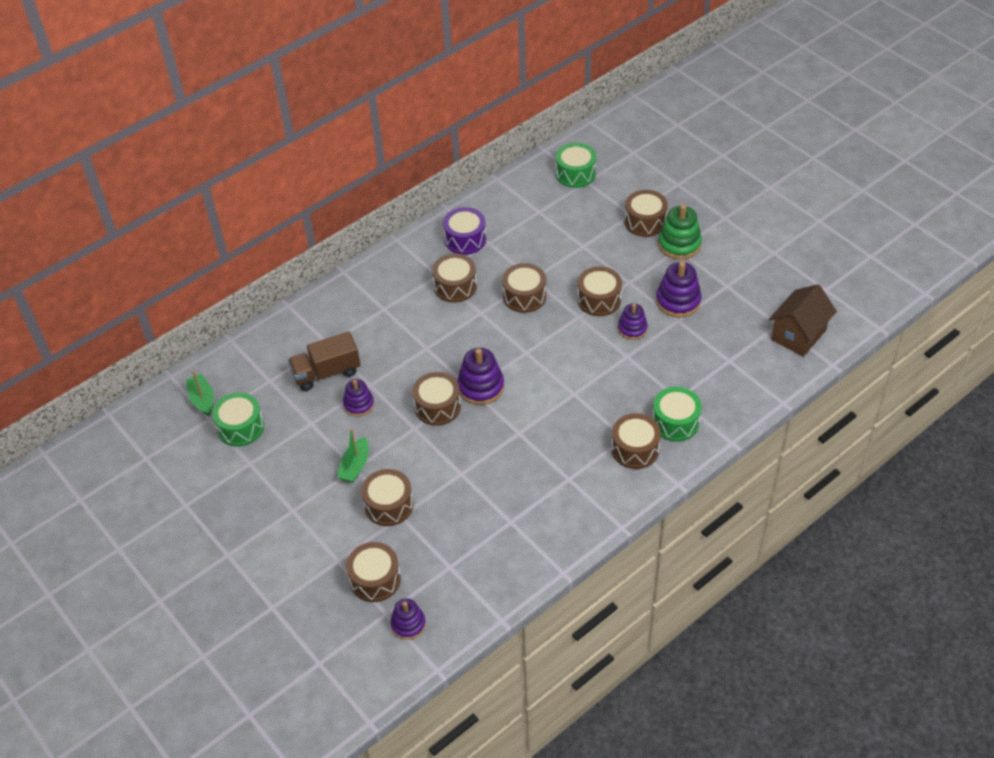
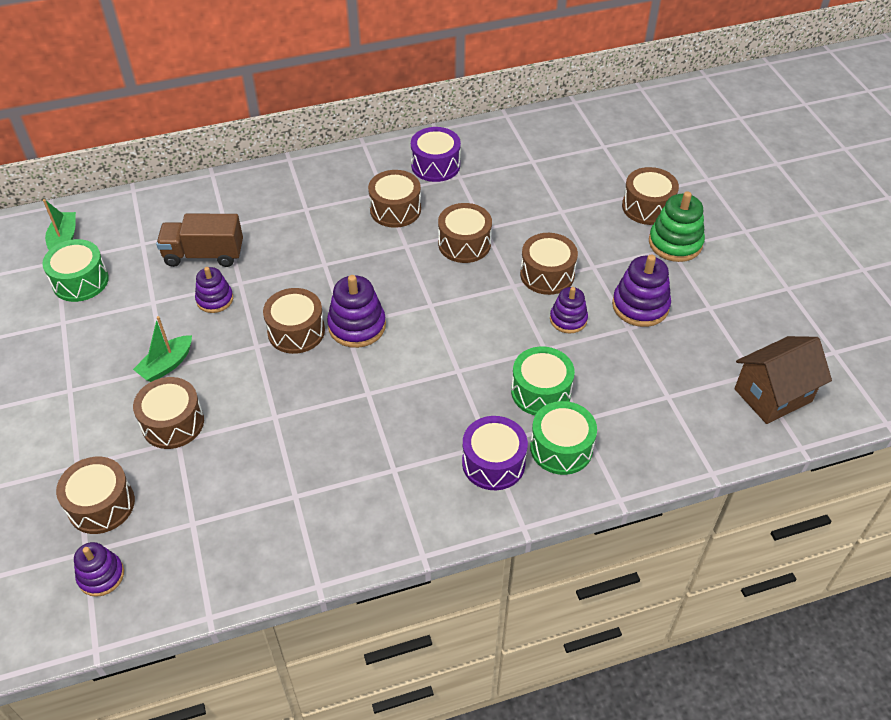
camera: 20 degrees right, 0 degrees up
green drum [556,143,596,188] -> green drum moved to [511,347,575,415]
brown drum [611,413,661,469] -> purple drum [462,416,528,490]

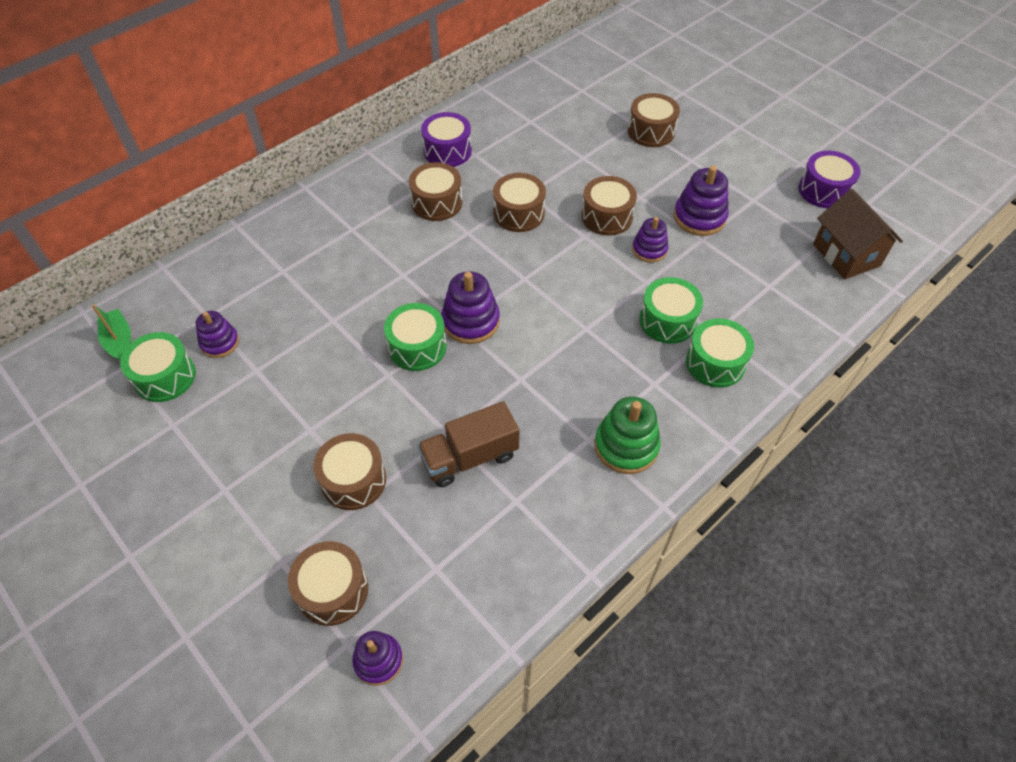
camera: 25 degrees left, 5 degrees up
green boat [133,316,192,382] -> none
brown truck [156,213,243,267] -> brown truck moved to [417,401,520,487]
purple stacking toy [195,267,233,313] -> purple stacking toy moved to [196,311,239,358]
brown drum [263,288,325,354] -> green drum [384,303,446,371]
purple drum [462,416,528,490] -> purple drum moved to [799,151,861,208]
green stacking toy [649,191,705,262] -> green stacking toy moved to [594,396,661,474]
brown house [734,336,832,424] -> brown house turned 60 degrees counterclockwise [813,189,903,279]

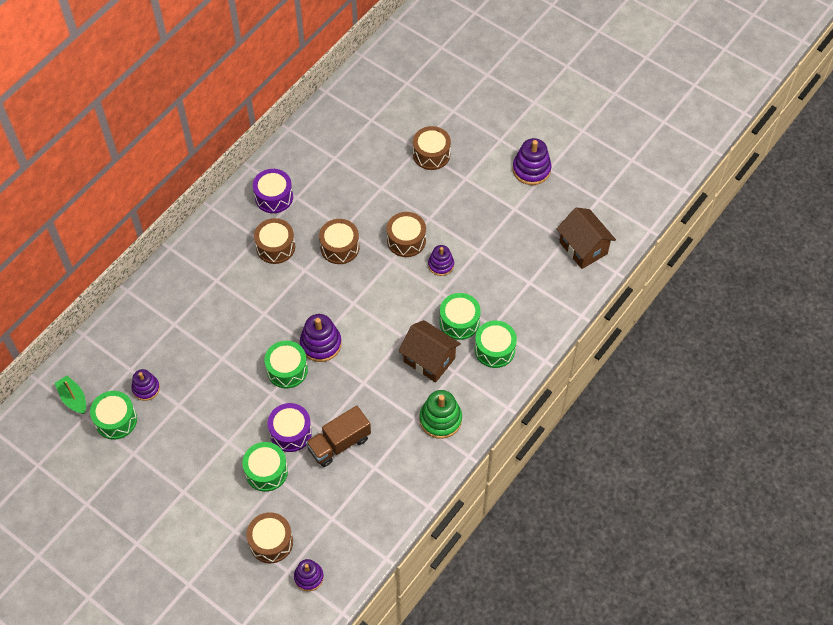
camera: 10 degrees left, 5 degrees up
brown drum [313,433,386,510] -> green drum [242,442,288,492]
purple stacking toy [674,166,729,236] -> purple stacking toy moved to [512,138,552,185]
purple drum [799,151,861,208] -> purple drum moved to [268,403,312,452]
none -> brown house [398,320,461,383]

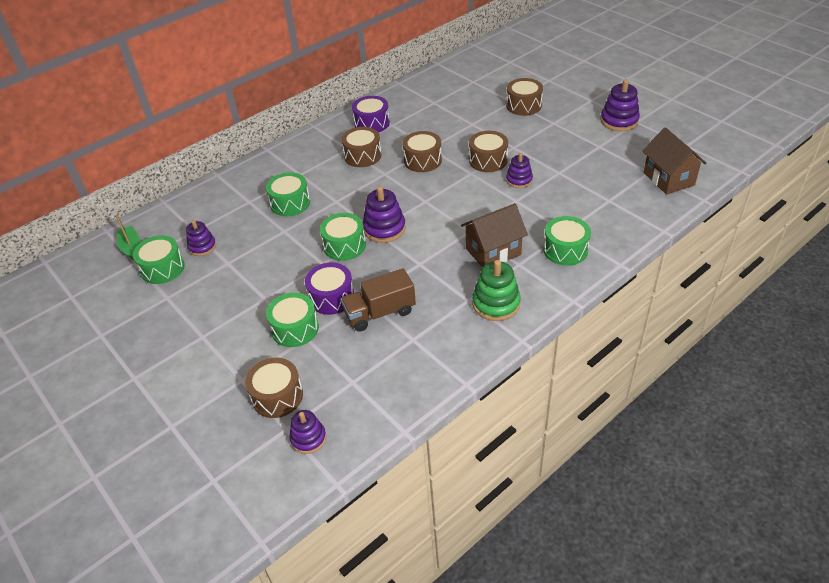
camera: 15 degrees right, 15 degrees down
brown house [398,320,461,383] -> brown house turned 75 degrees counterclockwise [461,203,528,268]
green drum [439,293,481,340] -> green drum moved to [266,172,310,216]

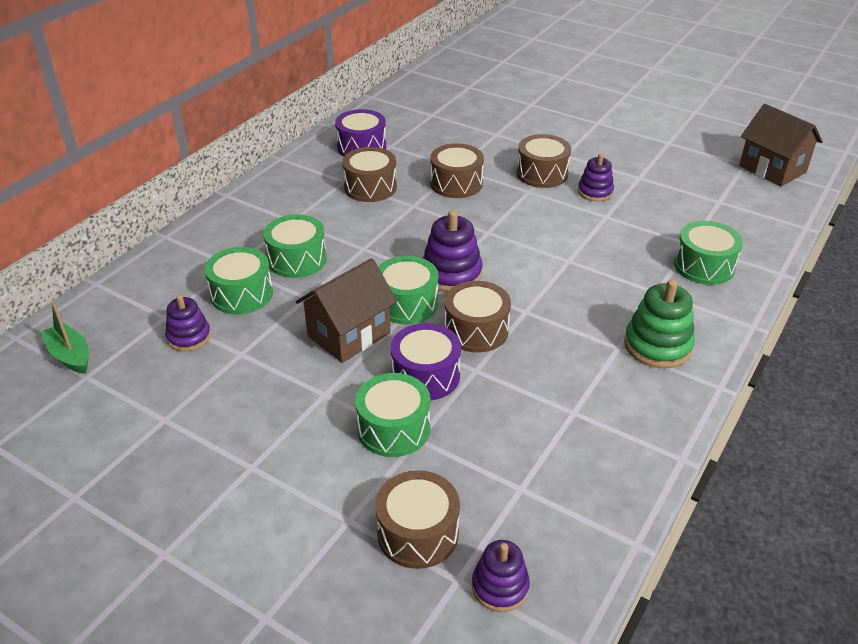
camera: 20 degrees left, 5 degrees down
green drum [133,235,185,284] -> green drum moved to [205,247,273,314]
brown truck [341,268,416,332] -> none
brown house [461,203,528,268] -> brown house moved to [296,258,397,363]
brown drum [506,78,543,116] -> brown drum moved to [444,281,511,352]
purple stacking toy [600,79,640,131] -> none

